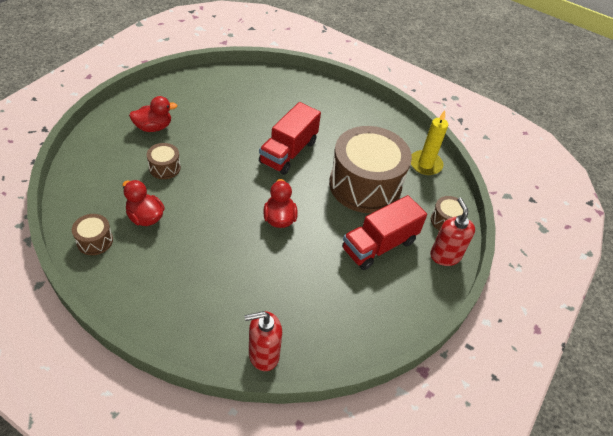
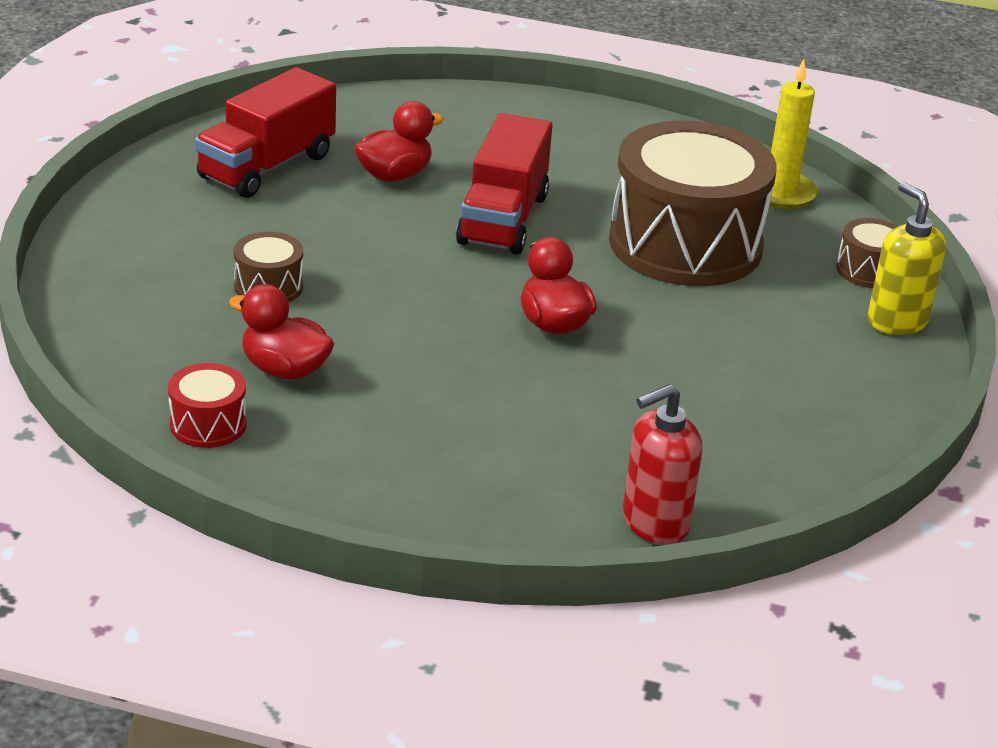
camera: 15 degrees left, 15 degrees down
brown drum [72,214,113,255] -> red drum [168,363,246,448]
red duck [129,96,178,132] -> red duck moved to [354,101,444,182]
red truck [342,195,427,270] -> red truck moved to [195,67,336,198]
red soap dispenser [430,198,475,266] -> yellow soap dispenser [868,182,946,335]

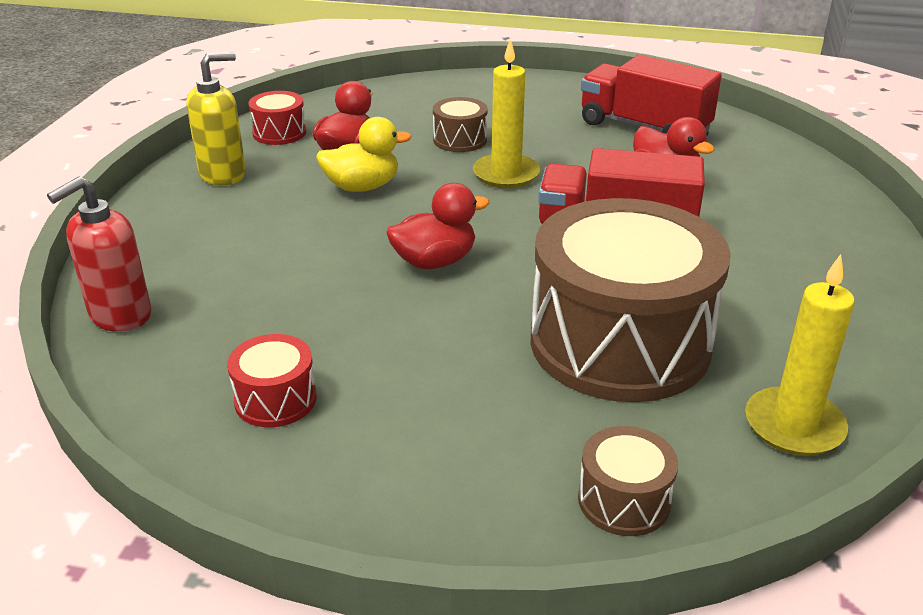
camera: 90 degrees right, 0 degrees up
red soap dispenser [622,384,702,545] -> red soap dispenser turned 105 degrees counterclockwise [47,177,152,332]
yellow soap dispenser [868,182,946,335] -> yellow soap dispenser moved to [186,52,246,185]
none -> red drum [227,334,317,427]
none -> yellow duck [316,117,412,192]
none -> yellow candle [473,39,540,188]

